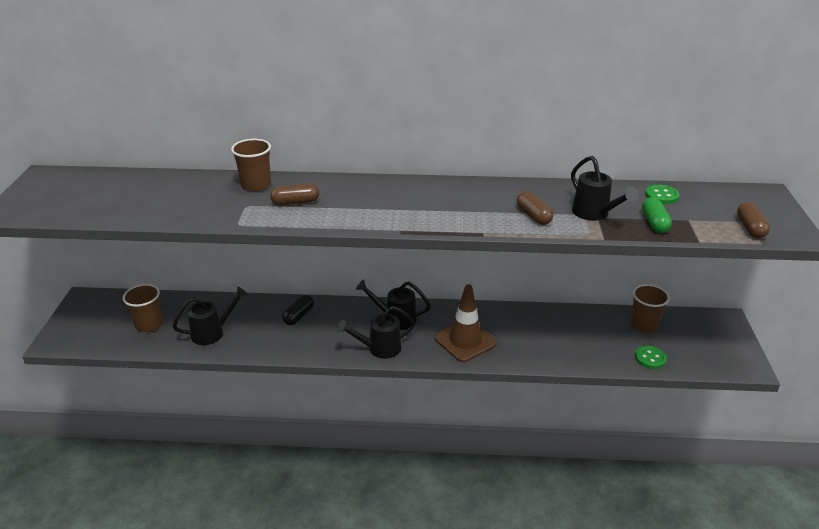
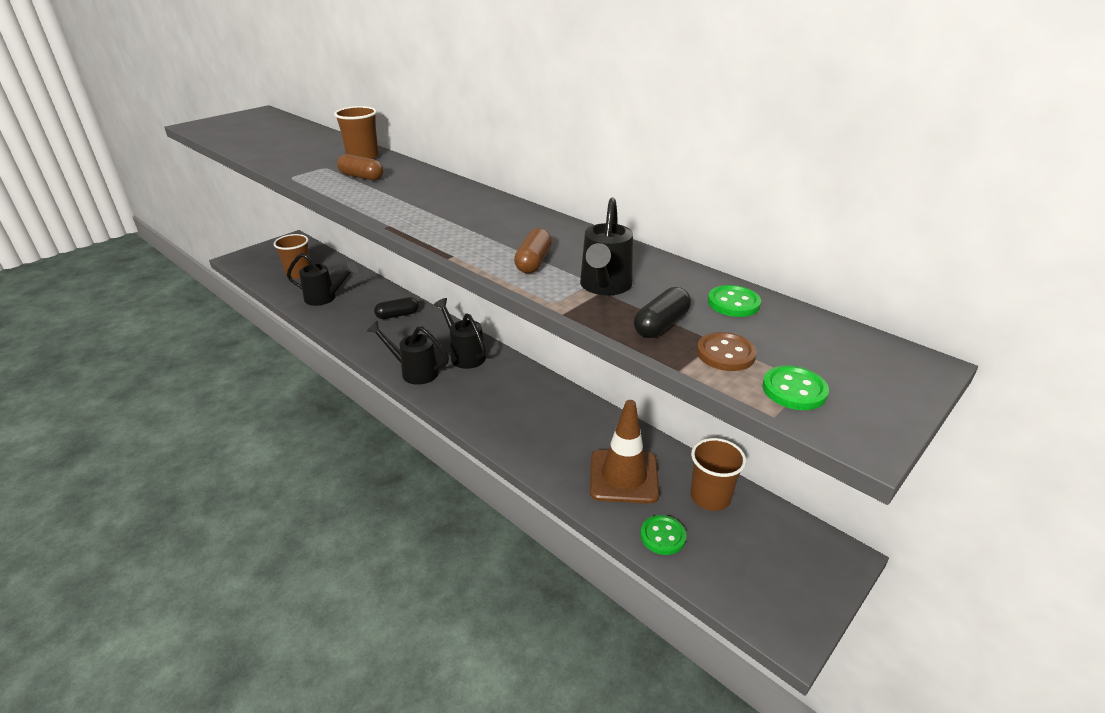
camera: 40 degrees right, 0 degrees up
brown traffic cone [434,284,497,362] -> brown traffic cone moved to [590,400,659,504]
green capsule [642,197,672,233] -> black capsule [634,287,691,338]
brown capsule [737,202,770,238] -> green button [762,365,829,410]
none -> brown button [697,332,757,371]

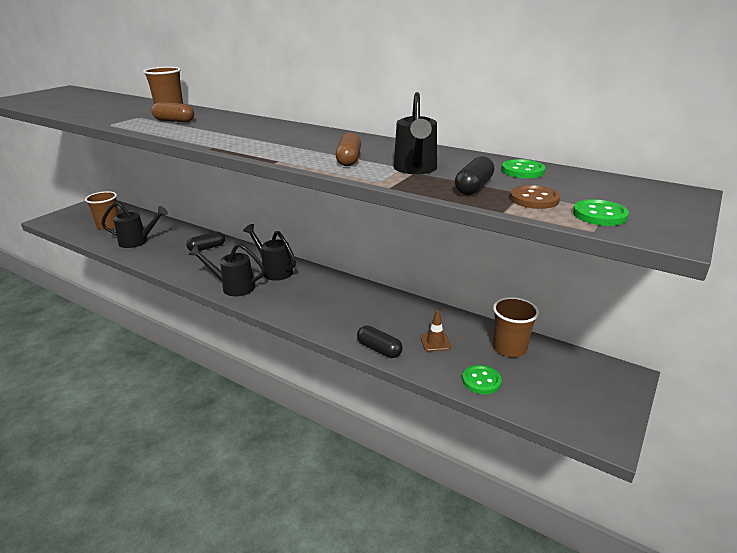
camera: 10 degrees left, 5 degrees down
brown traffic cone [590,400,659,504] -> brown traffic cone [421,310,451,352], size x0.47
none -> black capsule [357,326,403,358]

